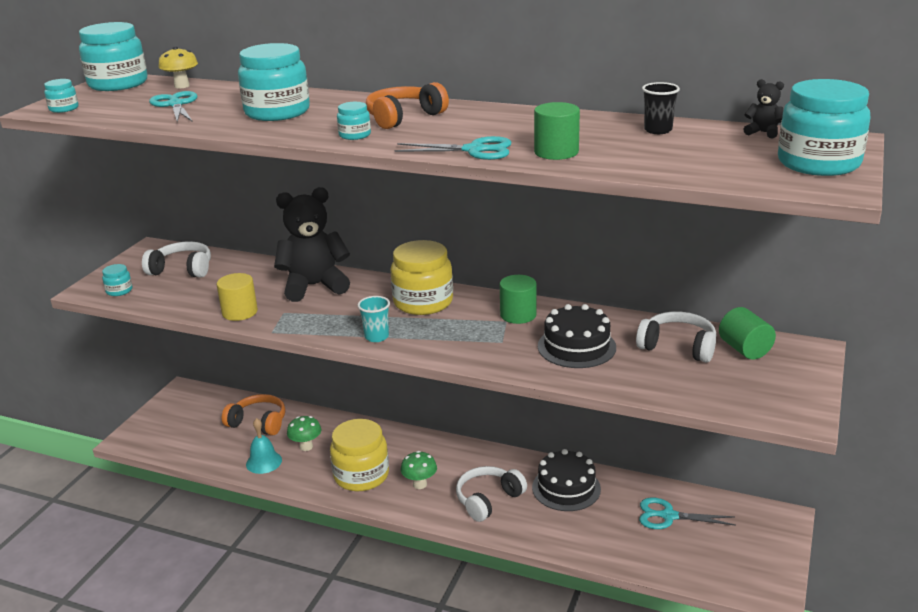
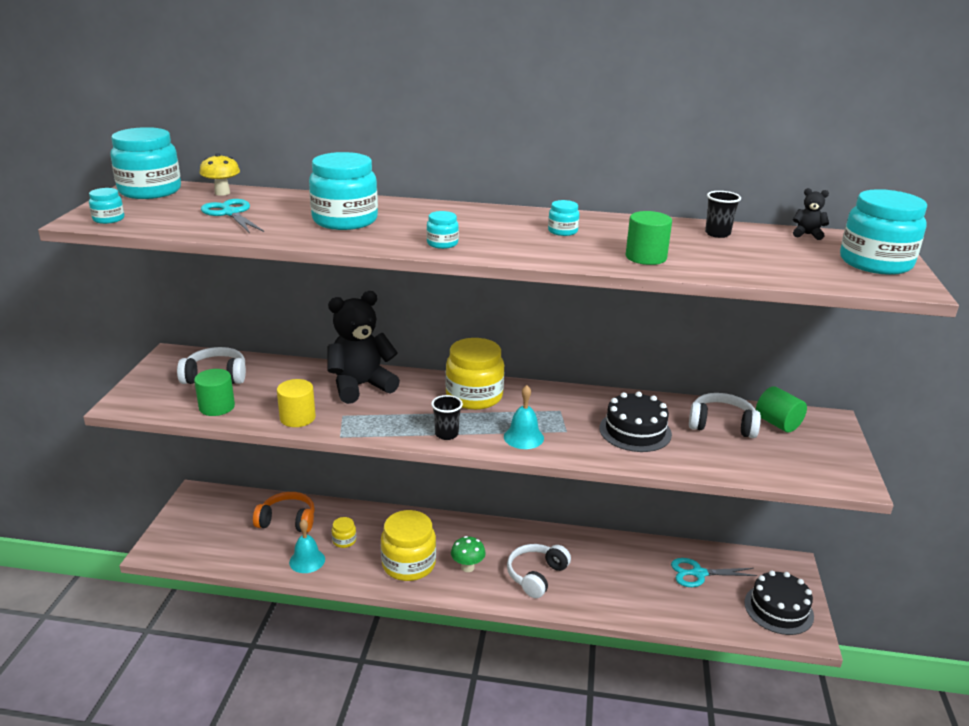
camera: 15 degrees left, 0 degrees up
turquoise jar [102,264,133,296] -> turquoise jar moved to [548,200,580,236]
green mushroom [287,416,321,451] -> yellow jar [332,517,356,548]
turquoise cup [357,296,390,342] -> black cup [431,395,463,440]
orange headphones [366,82,449,129] -> none
turquoise scissors [394,136,512,160] -> none
green cylinder [500,275,537,324] -> green cylinder moved to [194,369,235,416]
black cake [532,449,601,511] -> black cake moved to [744,570,814,635]
none -> turquoise bell [504,385,544,449]

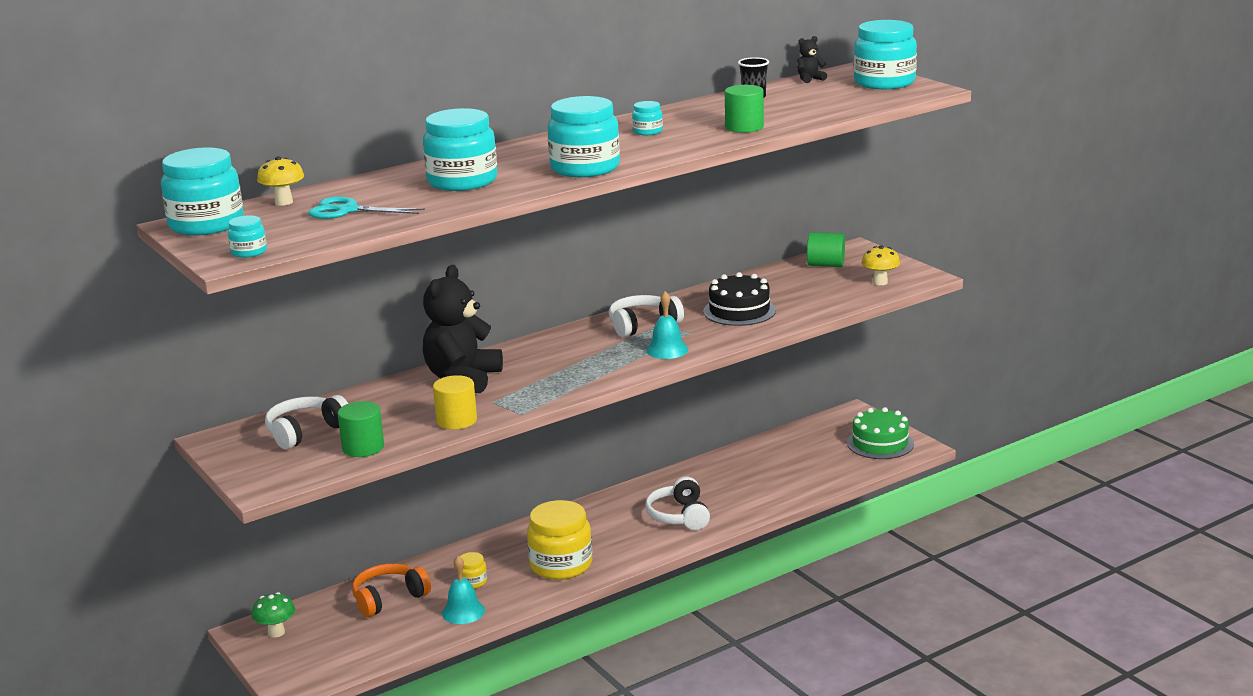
camera: 40 degrees left, 5 degrees down
turquoise jar [426,211,459,249] -> turquoise jar [547,96,620,177], size x2.19
black cup [431,395,463,440] -> none
yellow jar [445,338,504,410] -> none
green mushroom [451,536,486,572] -> green mushroom moved to [252,592,295,637]
turquoise scissors [671,558,758,587] -> none
white headphones [689,393,761,438] -> white headphones moved to [609,295,684,337]
black cake [744,570,814,635] -> green cake [847,407,914,459]
none -> yellow mushroom [862,245,900,285]

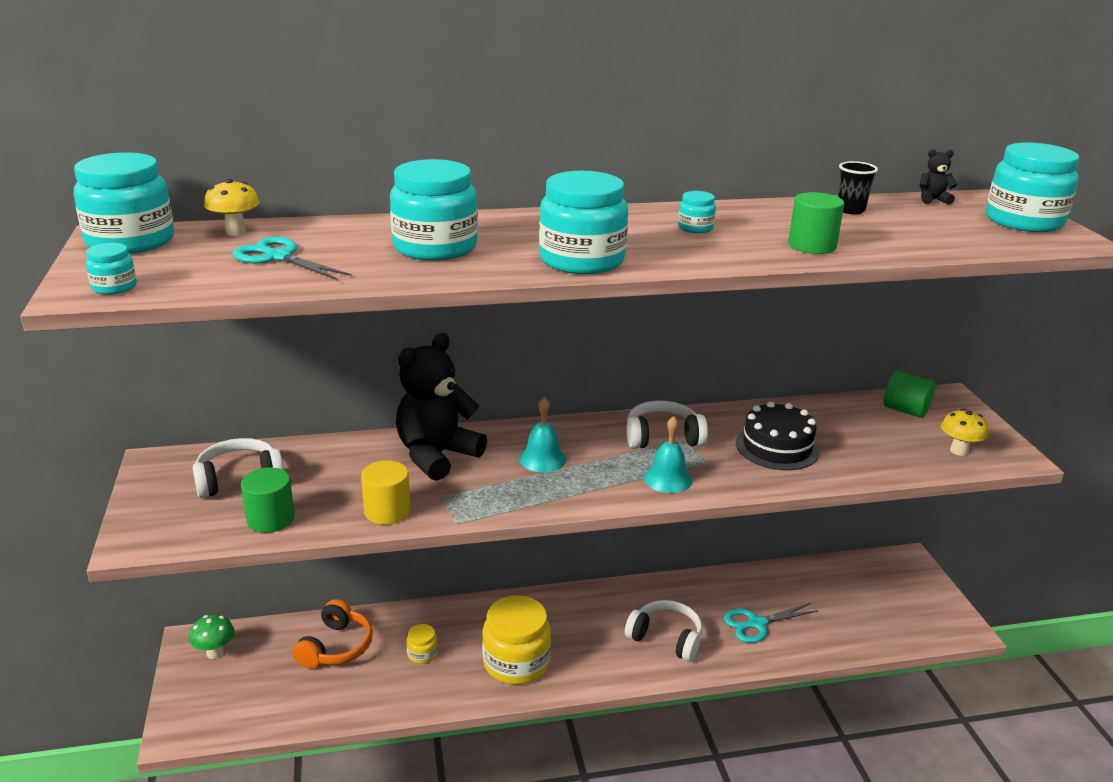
camera: 20 degrees right, 5 degrees up
orange headphones [352,563,431,617] -> orange headphones turned 120 degrees clockwise [293,599,373,668]
turquoise bell [442,556,485,624] -> turquoise bell moved to [519,397,566,472]
white headphones [645,477,710,530] -> white headphones turned 105 degrees clockwise [625,600,703,661]
green cake [847,407,914,459] -> none
none -> turquoise scissors [724,603,818,643]

